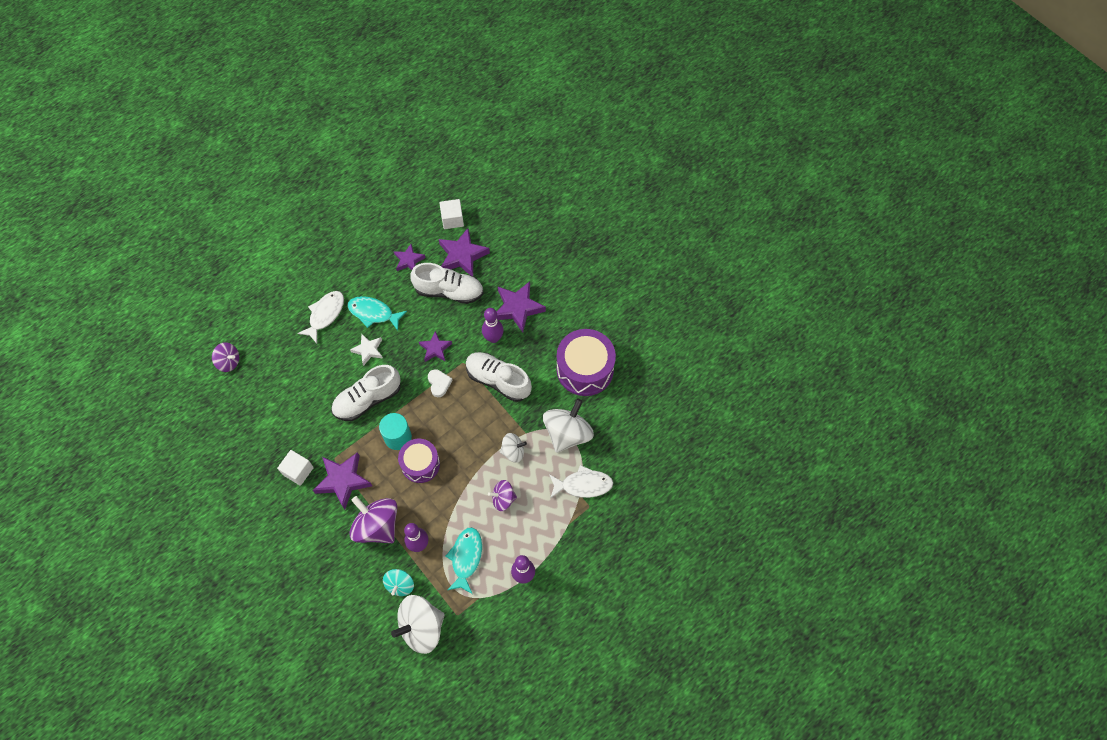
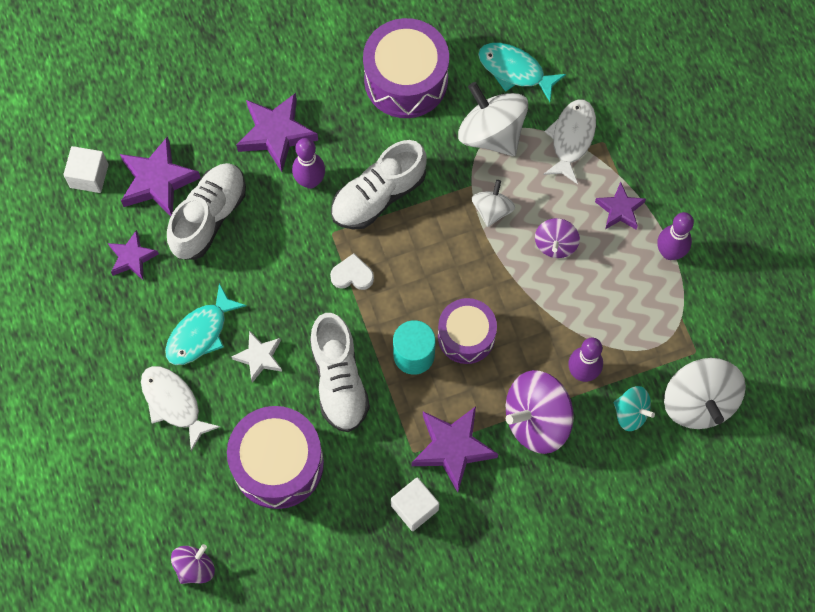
camera: 70 degrees left, 5 degrees up
purple star [419,331,452,362] -> purple star moved to [595,182,646,229]
turquoise fish [445,527,482,594] -> turquoise fish moved to [478,43,566,102]
none -> purple drum [227,406,324,509]

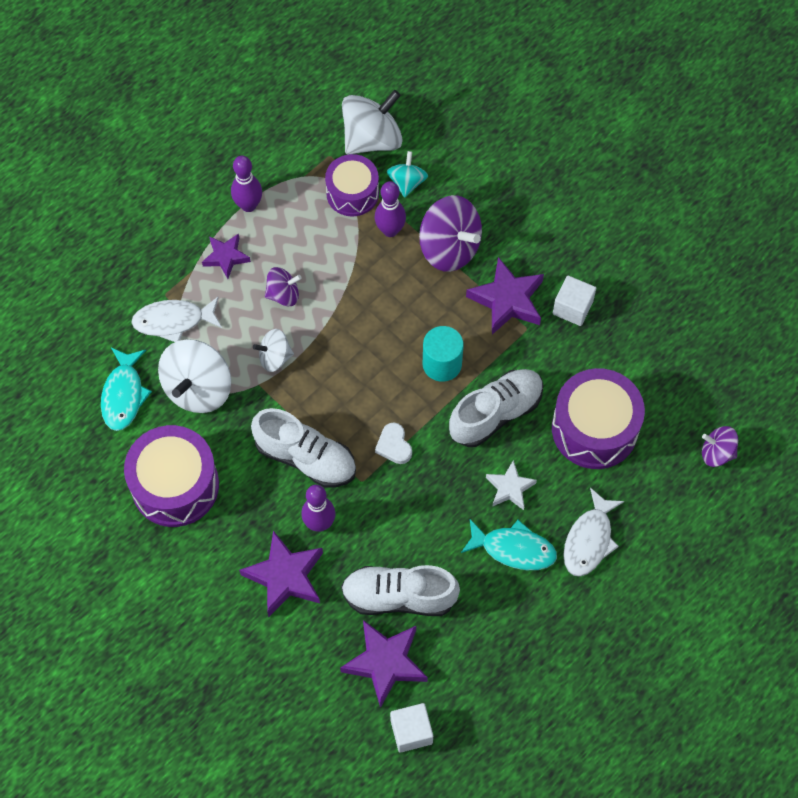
camera: 115 degrees left, 5 degrees down
purple star [108,230,159,280] -> none
purple drum [438,298,497,364] -> purple drum moved to [325,154,379,216]

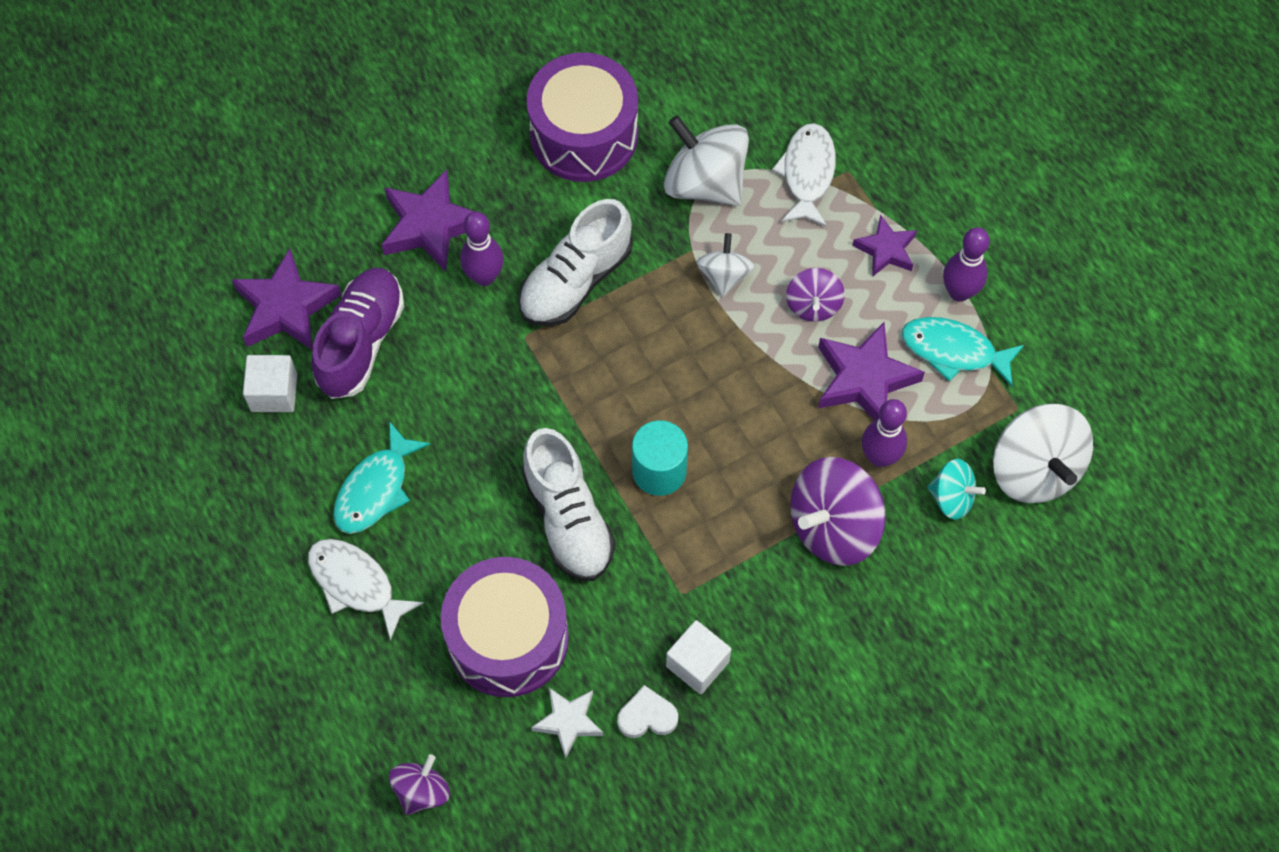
camera: 105 degrees right, 0 degrees up
turquoise fish [101,348,152,431] -> turquoise fish moved to [902,317,1024,386]
purple drum [325,154,379,216] -> none
white shoe [341,565,460,616] -> purple shoe [311,268,404,399]
white heart [375,422,412,464] -> white heart moved to [617,685,678,738]
white cube [390,703,433,753] -> white cube moved to [243,355,297,412]
purple star [466,257,544,335] -> purple star moved to [818,322,925,421]
white star [486,460,537,510] -> white star moved to [531,688,603,759]

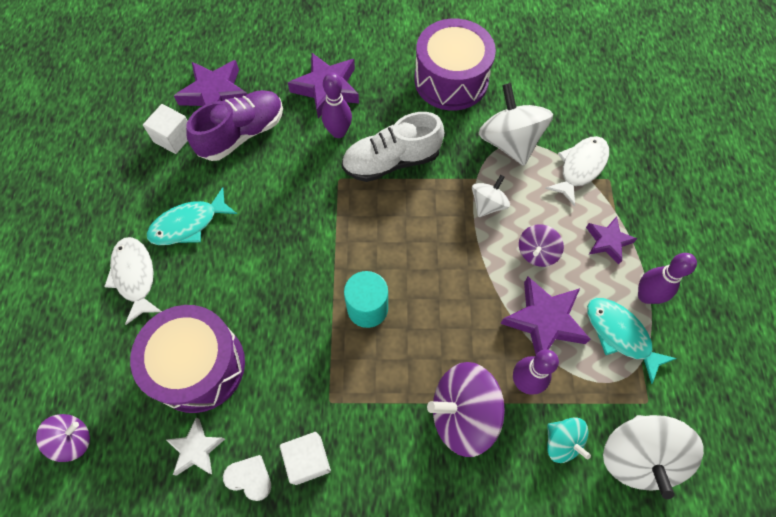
camera: 30 degrees right, 0 degrees up
white shoe [522,428,615,581] -> none

